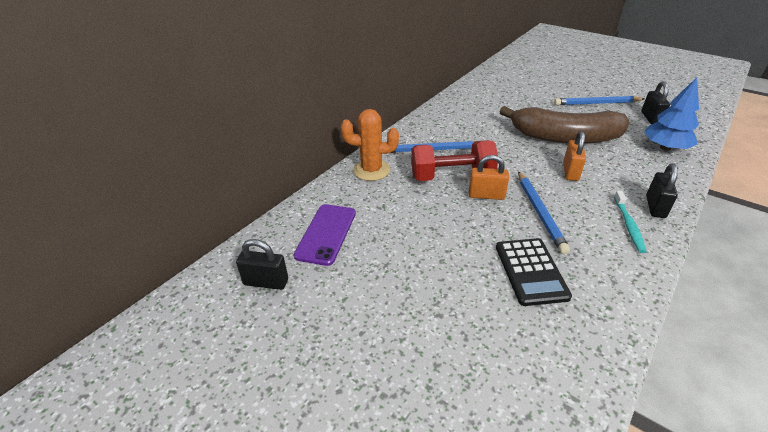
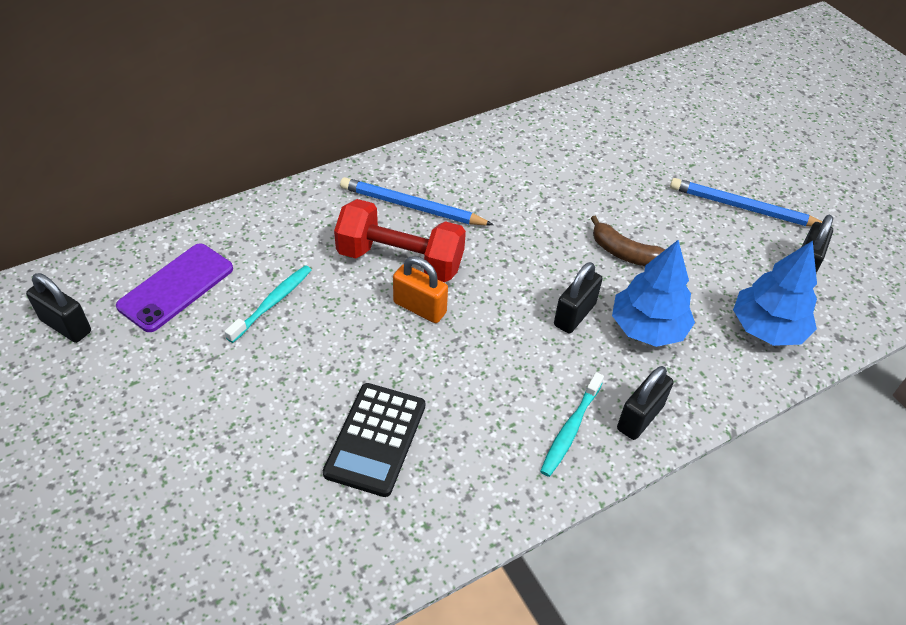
camera: 20 degrees right, 10 degrees up
orange cactus [341,109,399,181] -> none
brown banana [499,106,629,144] -> brown banana [590,215,665,266], size x0.44
blue pencil [518,171,570,254] -> none
orange padlock [563,131,586,181] -> black padlock [554,262,603,334]
none -> turquoise toothbrush [224,265,311,343]
none -> blue tree [612,240,695,347]

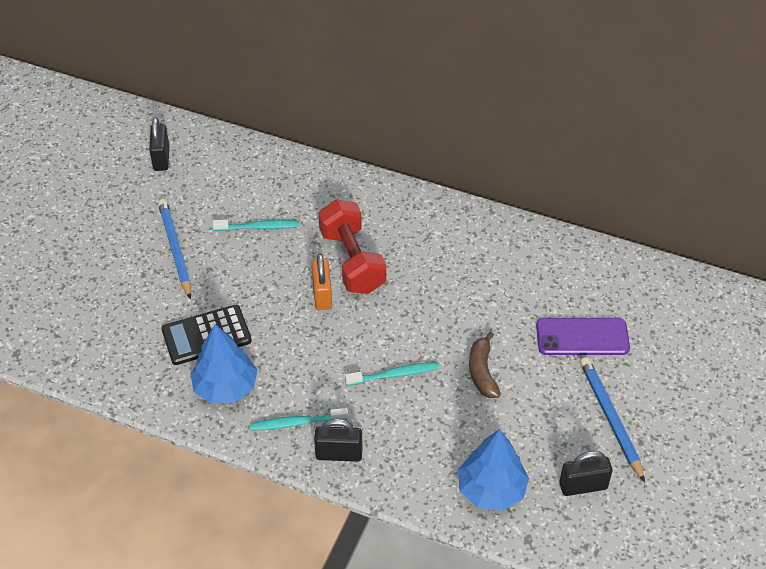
camera: 55 degrees right, 0 degrees up
purple phone [116,243,233,332] -> purple phone moved to [536,318,630,355]
blue pencil [340,177,494,226] -> blue pencil moved to [158,199,191,299]
black padlock [554,262,603,334] -> turquoise toothbrush [345,362,439,386]
blue tree [612,240,695,347] -> blue tree moved to [190,324,258,404]

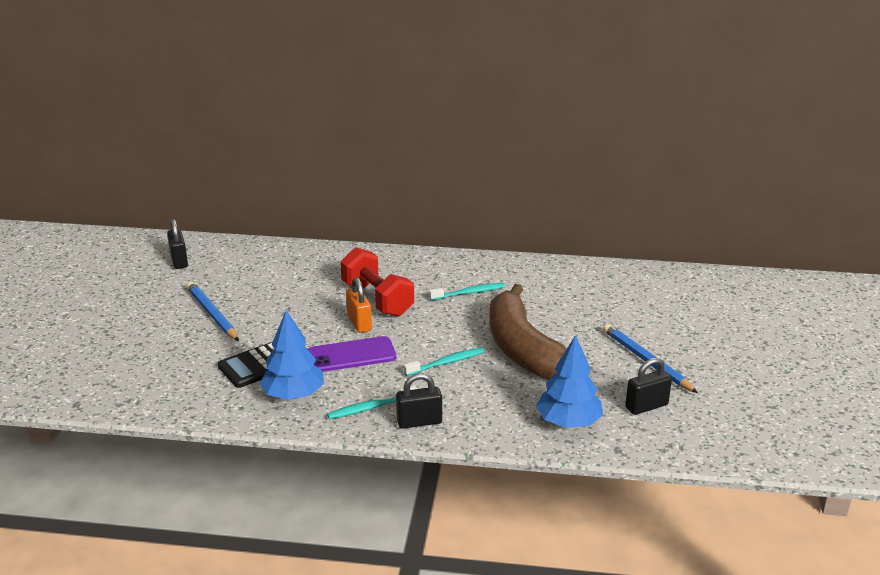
camera: 15 degrees left, 20 degrees down
turquoise toothbrush [213,219,300,231] -> turquoise toothbrush moved to [429,283,505,300]
brown banana [469,332,501,398] -> brown banana [489,284,567,380], size x2.26
purple phone [536,318,630,355] -> purple phone moved to [308,336,396,372]

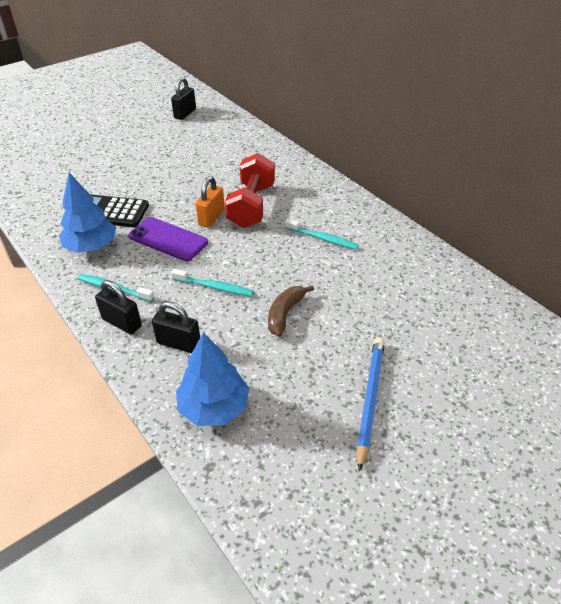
camera: 45 degrees right, 15 degrees up
blue pencil [186,281,239,341] -> none
brown banana [489,284,567,380] -> brown banana [268,285,314,336], size x0.44
black padlock [625,358,672,415] -> black padlock moved to [152,301,200,353]

